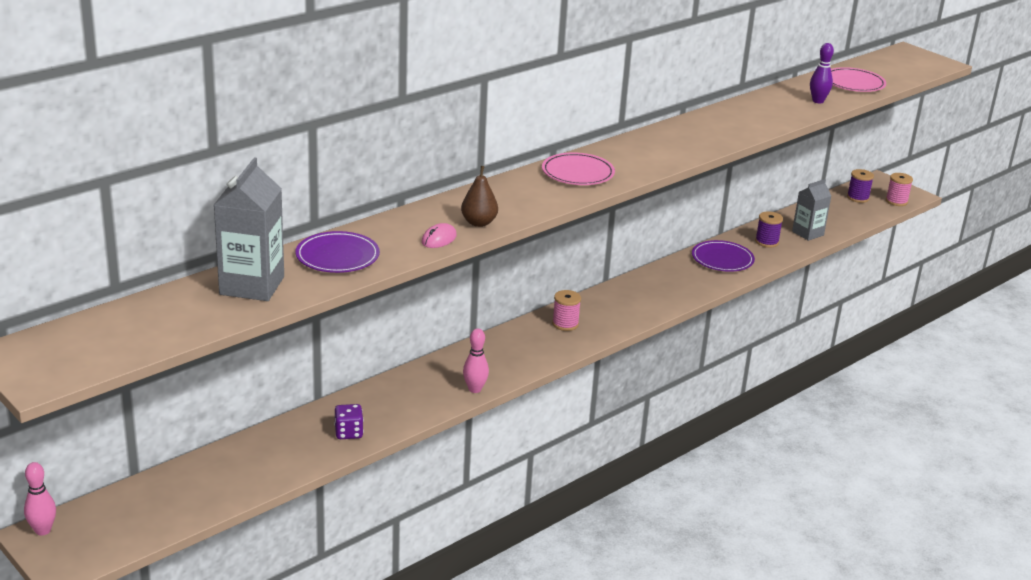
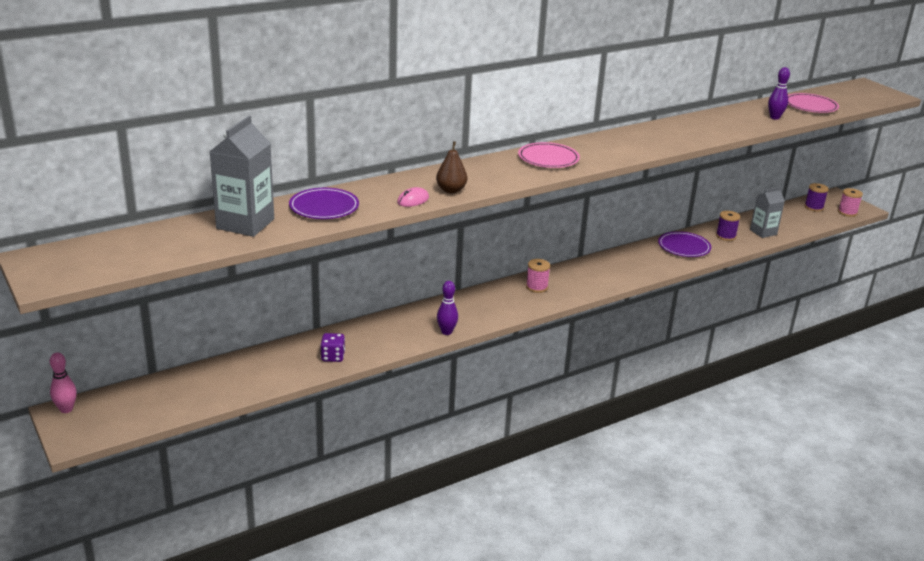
camera: 10 degrees right, 0 degrees up
pink bowling pin [463,328,489,393] -> purple bowling pin [437,281,458,335]

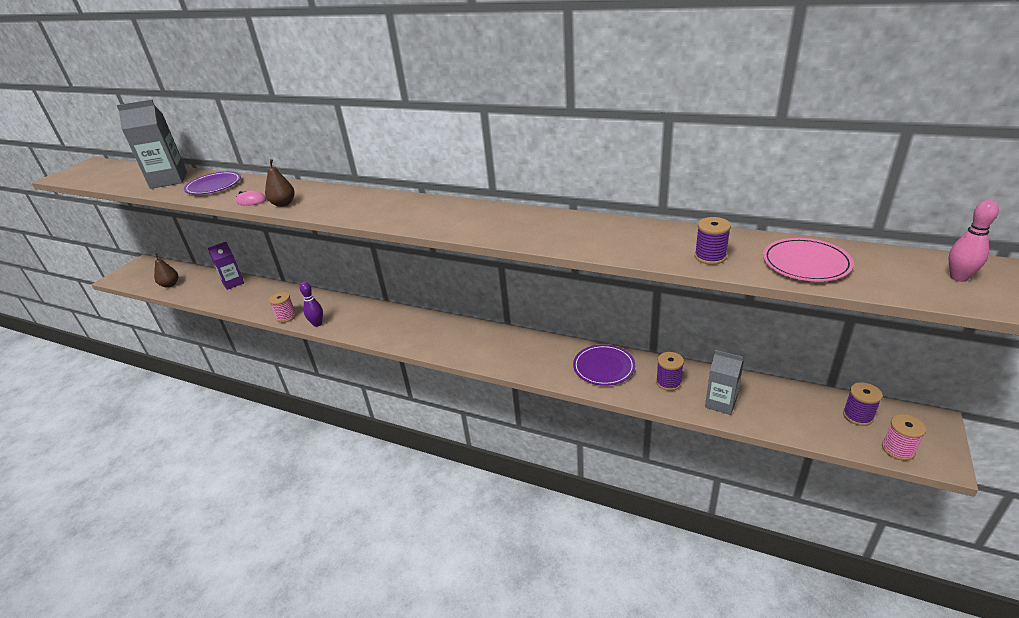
camera: 60 degrees right, 5 degrees up
pink bowling pin [50,352,77,413] -> pink bowling pin moved to [949,200,999,282]
purple dice [320,333,345,362] -> none
pink plate [518,142,580,168] -> none
pink spool [526,259,550,293] -> pink spool moved to [269,292,296,323]
purple bowling pin [768,67,790,120] -> purple spool [695,217,731,265]
none -> brown pear [154,253,178,288]
none -> purple carton [208,242,244,290]

